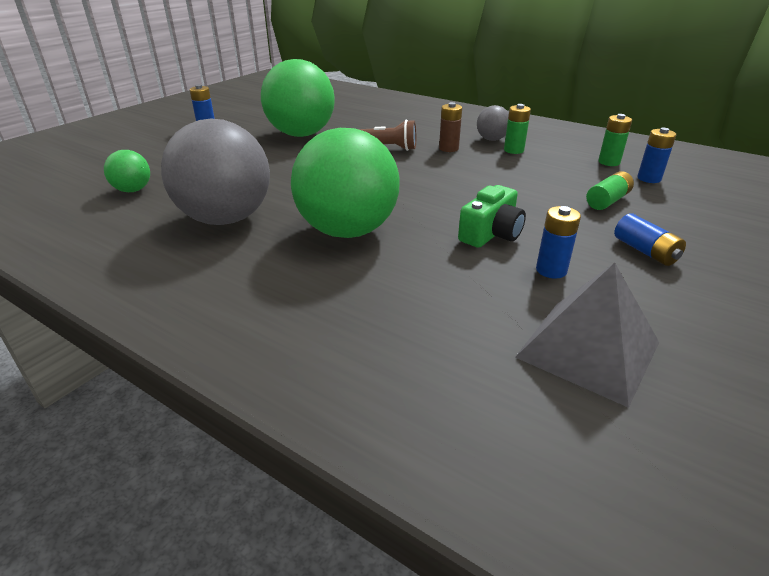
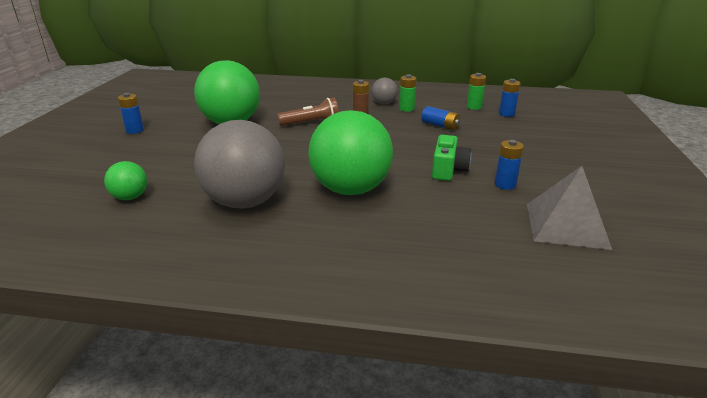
camera: 25 degrees left, 5 degrees down
green battery [586,171,634,210] -> none
blue battery [614,213,686,266] -> blue battery moved to [421,106,460,130]

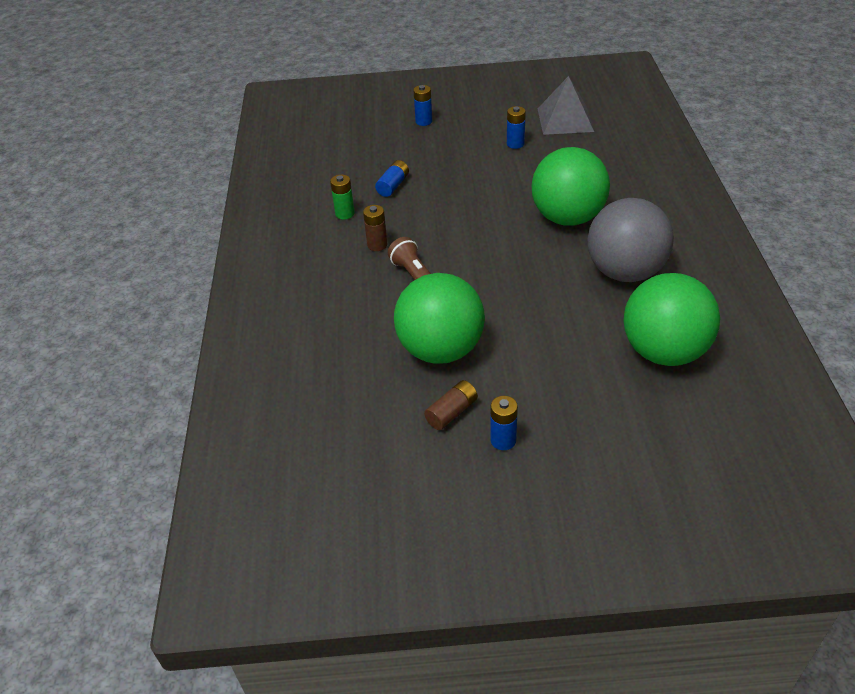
camera: 100 degrees left, 15 degrees up
green ball [104,161,147,200] -> green ball [623,273,720,366], size x2.16
grey ball [371,78,398,104] -> none
green camera [432,135,471,181] -> none
green battery [467,73,486,110] -> none
blue battery [499,79,521,117] -> blue battery moved to [413,85,432,126]
none -> brown battery [424,380,478,430]

